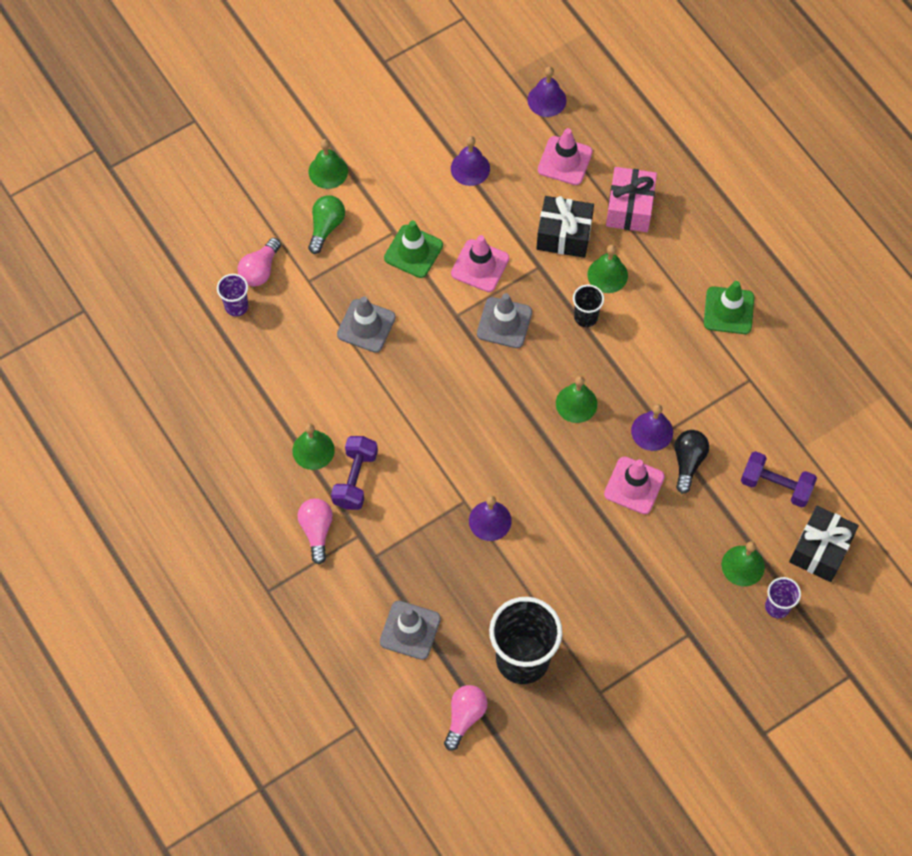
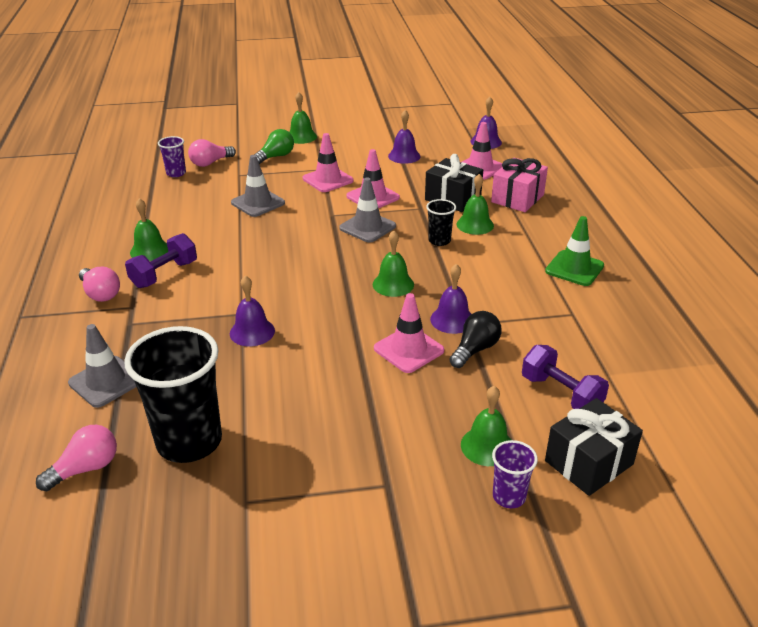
camera: 25 degrees right, 30 degrees down
pink light bulb [298,498,333,565] -> pink light bulb turned 120 degrees clockwise [79,267,120,302]
green traffic cone [384,221,443,278] -> pink traffic cone [303,133,354,192]

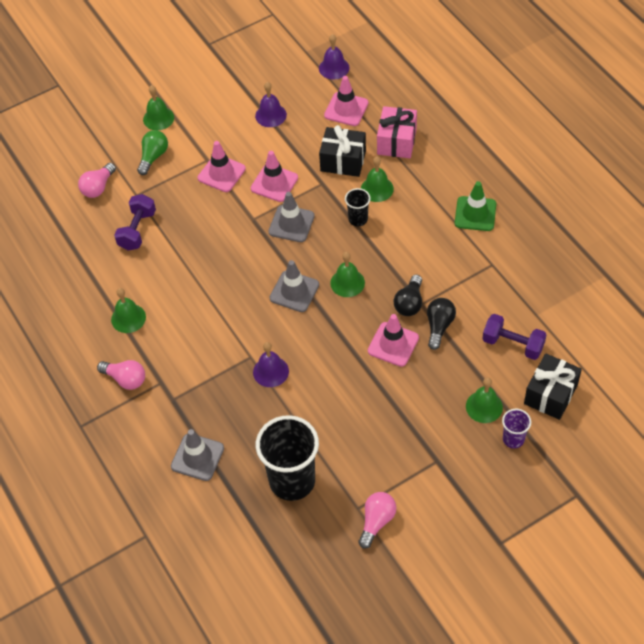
camera: 20 degrees left, 20 degrees up
pink light bulb [36,425,117,491] -> pink light bulb moved to [358,492,396,549]
purple dumbbell [125,233,197,288] -> purple dumbbell moved to [114,194,156,250]
purple cup [158,136,186,177] -> none
grey traffic cone [231,155,285,217] -> grey traffic cone moved to [269,260,319,312]
purple bell [430,264,471,334] -> black light bulb [394,275,422,316]

